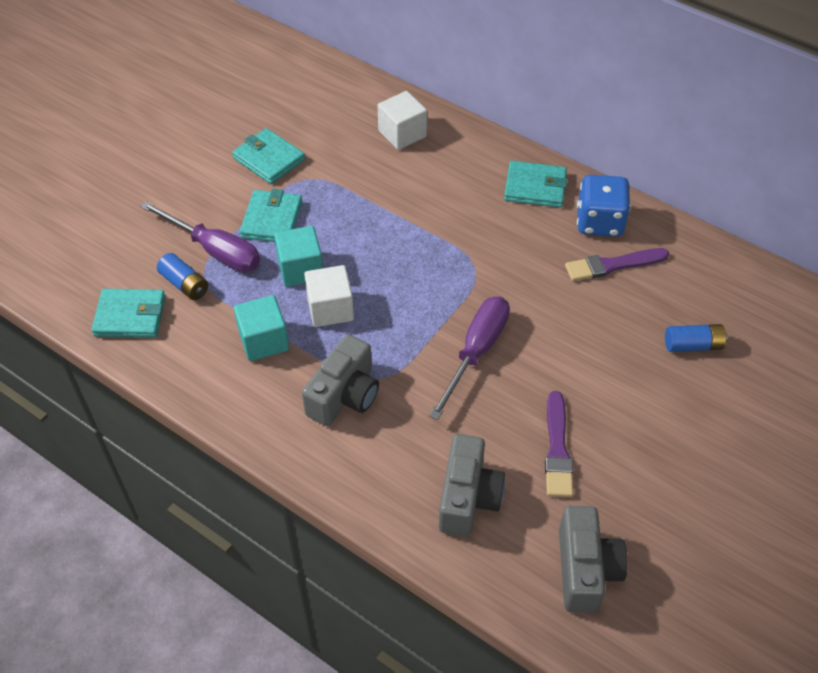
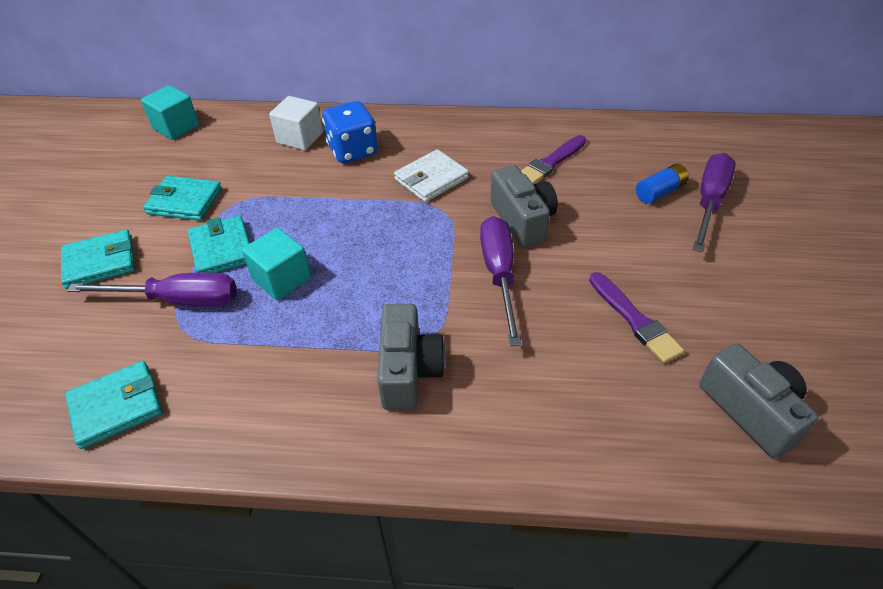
camera: 30 degrees left, 5 degrees down
blue battery [157,253,208,300] -> none
turquoise cube [234,295,289,361] -> turquoise cube moved to [141,85,199,140]
white cube [304,265,354,327] -> none
grey camera [439,434,505,537] -> grey camera moved to [490,165,558,248]
turquoise wallet [504,161,567,208] -> turquoise wallet moved to [61,229,135,289]
blue dice [577,175,631,237] -> blue dice moved to [322,101,378,163]
none -> white wallet [394,149,469,202]
none -> purple screwdriver [693,153,736,252]

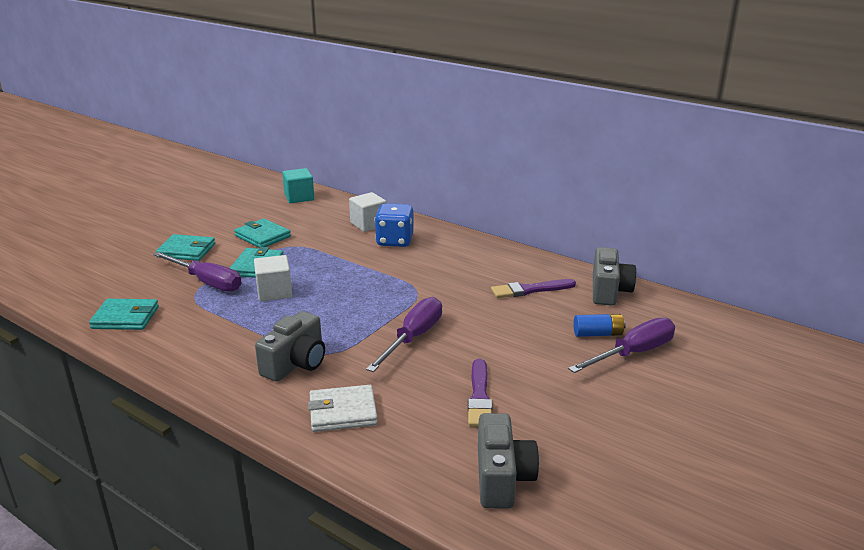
camera: 30 degrees right, 20 degrees down
turquoise cube [242,228,311,300] -> white cube [254,255,292,301]
white wallet [394,149,469,202] -> white wallet moved to [308,385,378,432]
grey camera [490,165,558,248] -> grey camera moved to [593,247,637,306]

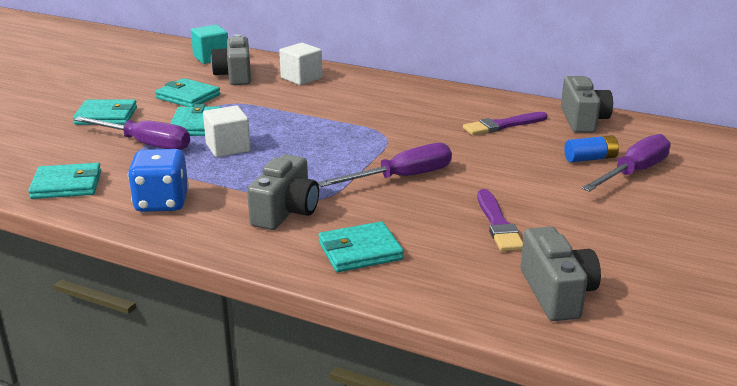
camera: 10 degrees left, 0 degrees up
white wallet [308,385,378,432] -> turquoise wallet [319,221,404,272]
purple screwdriver [366,297,442,372] -> purple screwdriver turned 45 degrees clockwise [317,143,452,187]
blue dice [374,203,414,247] -> blue dice moved to [128,149,189,212]
none -> grey camera [211,34,251,85]

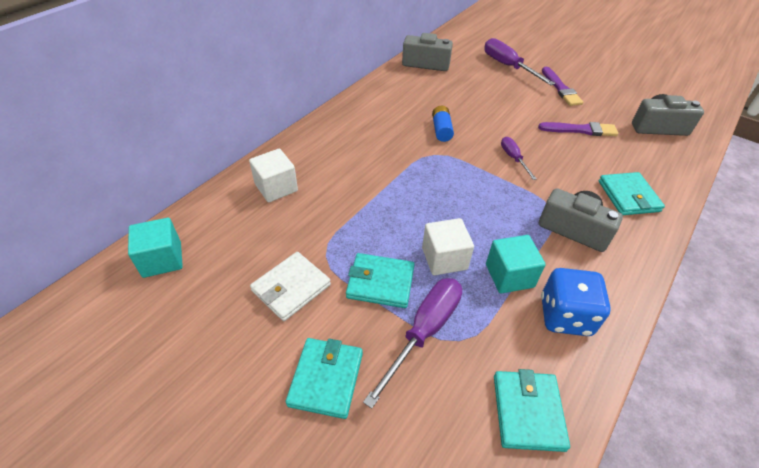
camera: 80 degrees left, 20 degrees up
turquoise wallet [155,78,220,107] -> white wallet [250,252,331,321]
grey camera [211,34,251,85] -> none
purple screwdriver [317,143,452,187] -> purple screwdriver [501,137,537,180], size x0.56
purple brush [463,112,547,135] -> purple brush moved to [542,67,583,106]
blue battery [564,135,619,162] -> blue battery moved to [432,106,454,142]
none -> turquoise cube [486,235,546,294]

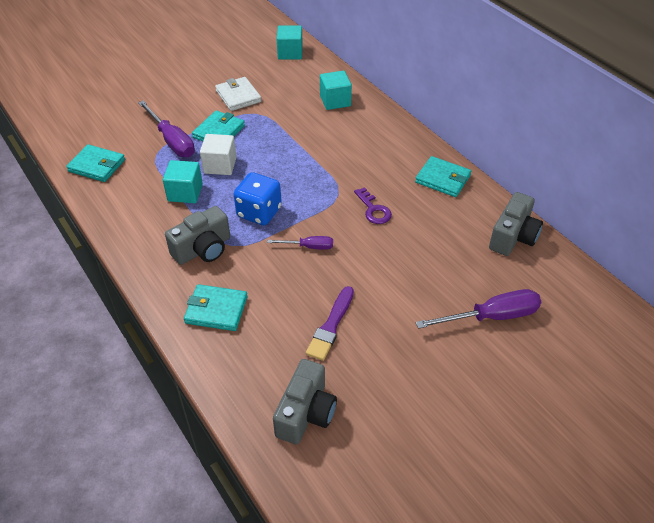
camera: 110 degrees right, 0 degrees up
white cube [249,149,298,203] -> turquoise cube [320,71,352,110]
turquoise wallet [286,338,363,419] -> turquoise wallet moved to [415,156,471,197]
blue battery [432,106,454,142] -> purple key [354,187,392,224]
blue dice [541,268,611,336] -> blue dice moved to [234,172,282,225]
purple brush [542,67,583,106] -> none

